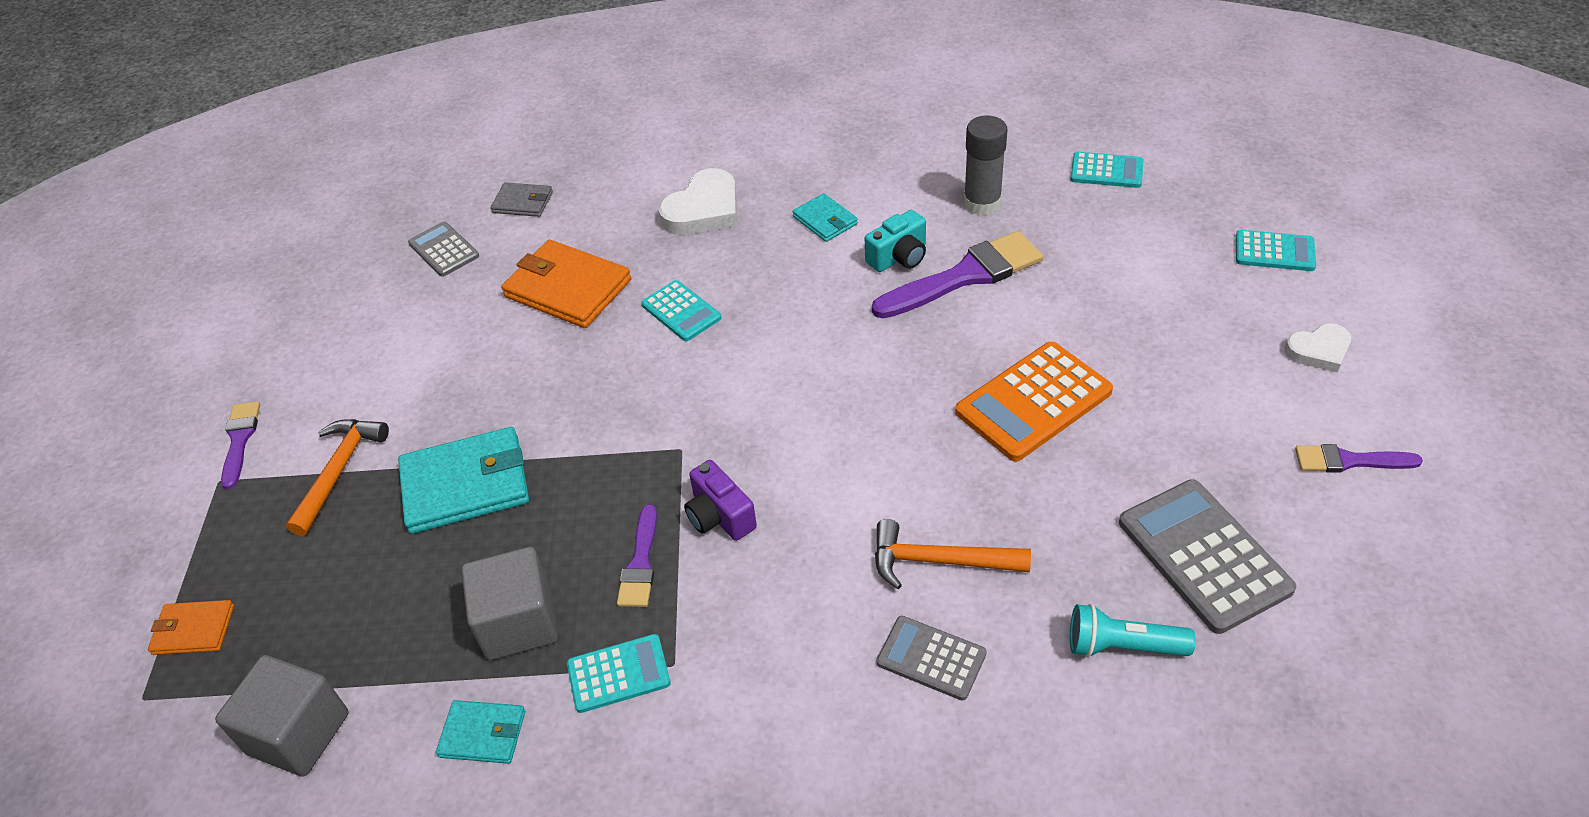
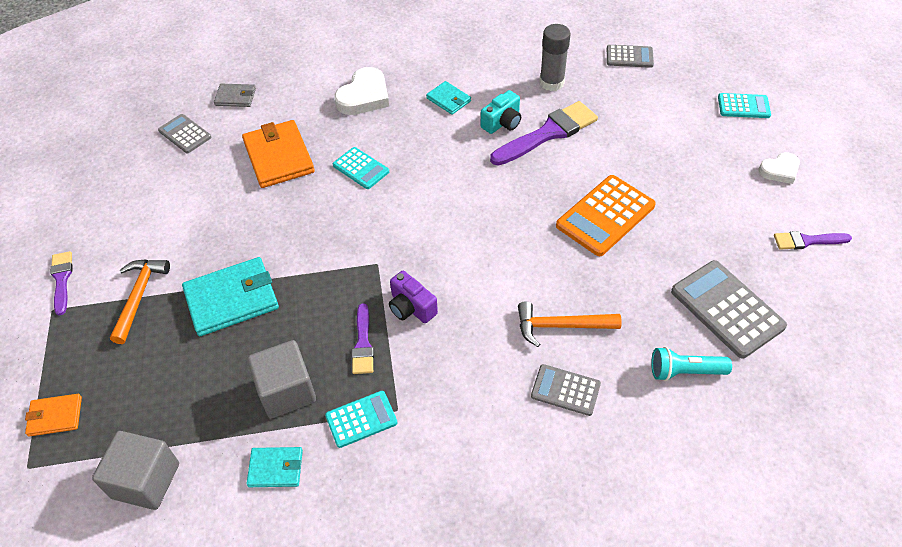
camera: 10 degrees left, 5 degrees up
orange wallet [501,240,631,328] -> orange wallet turned 45 degrees clockwise [242,120,315,188]
turquoise calculator [1070,152,1143,188] -> grey calculator [607,45,654,68]

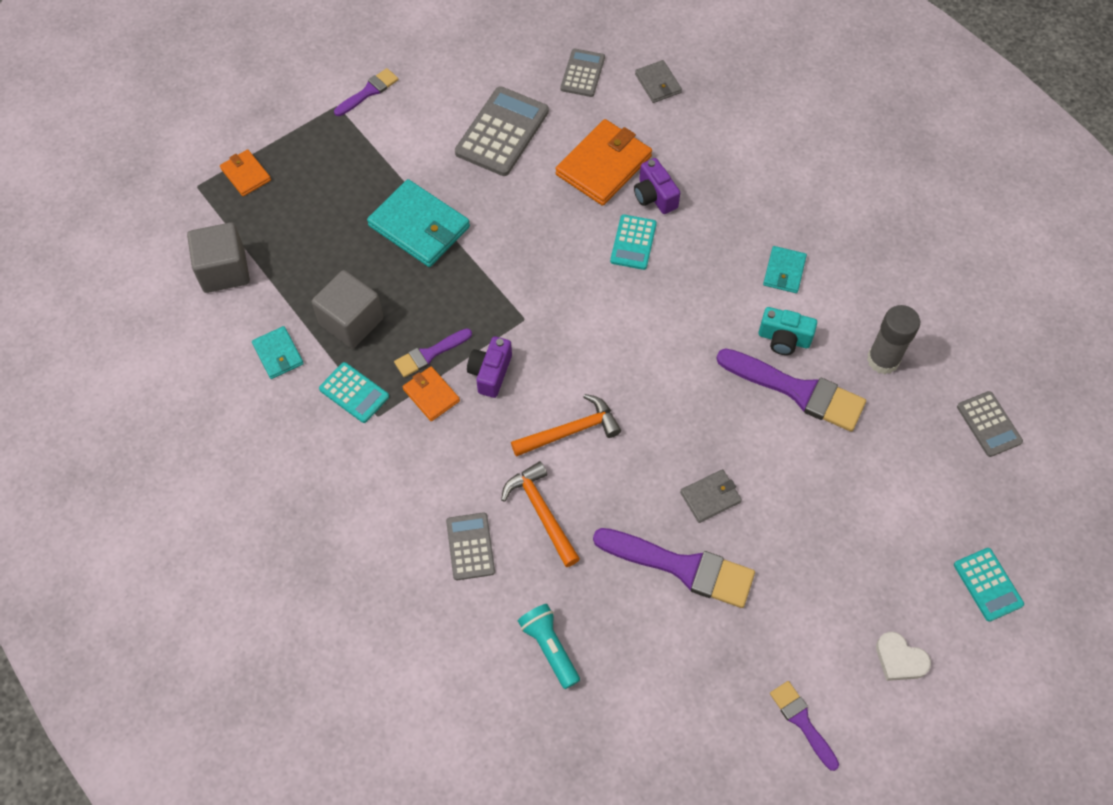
camera: 60 degrees right, 10 degrees up
orange hammer [110,259,170,344] -> orange hammer moved to [511,394,621,457]
white heart [334,67,389,115] -> none
orange calculator [556,175,656,256] -> grey wallet [680,469,742,523]
grey calculator [671,260,787,359] -> grey calculator moved to [455,86,549,176]
none -> orange wallet [403,366,460,421]
none -> purple brush [593,528,755,608]
none -> purple camera [634,158,680,214]

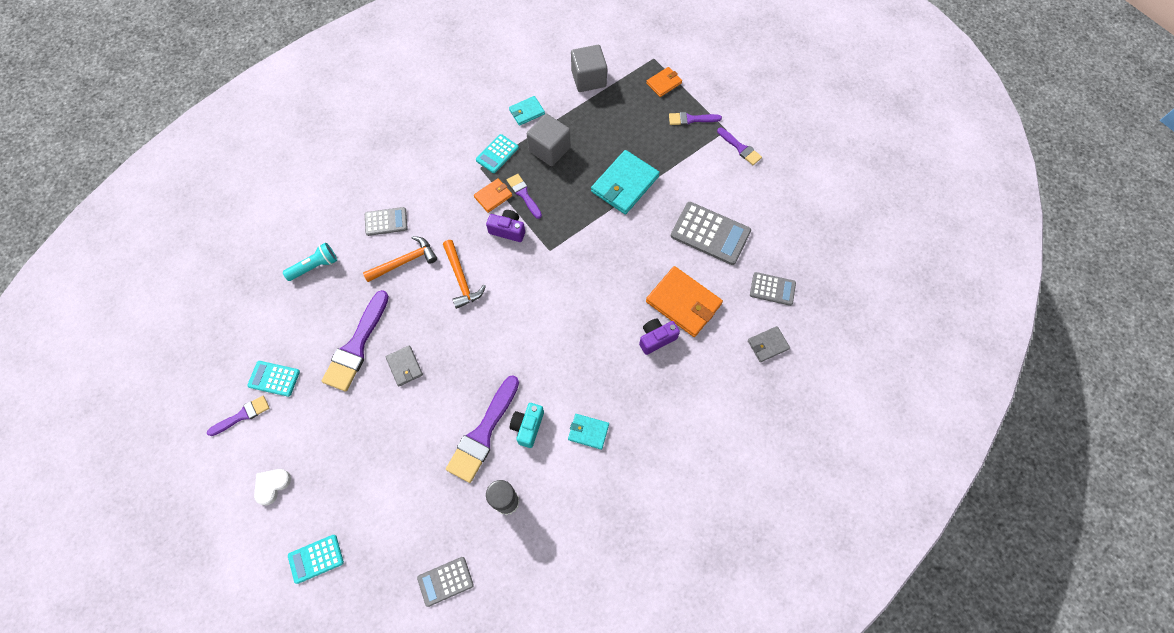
camera: 90 degrees right, 5 degrees up
turquoise calculator [610,214,657,270] -> turquoise calculator moved to [247,361,300,397]
none -> purple brush [669,112,722,125]

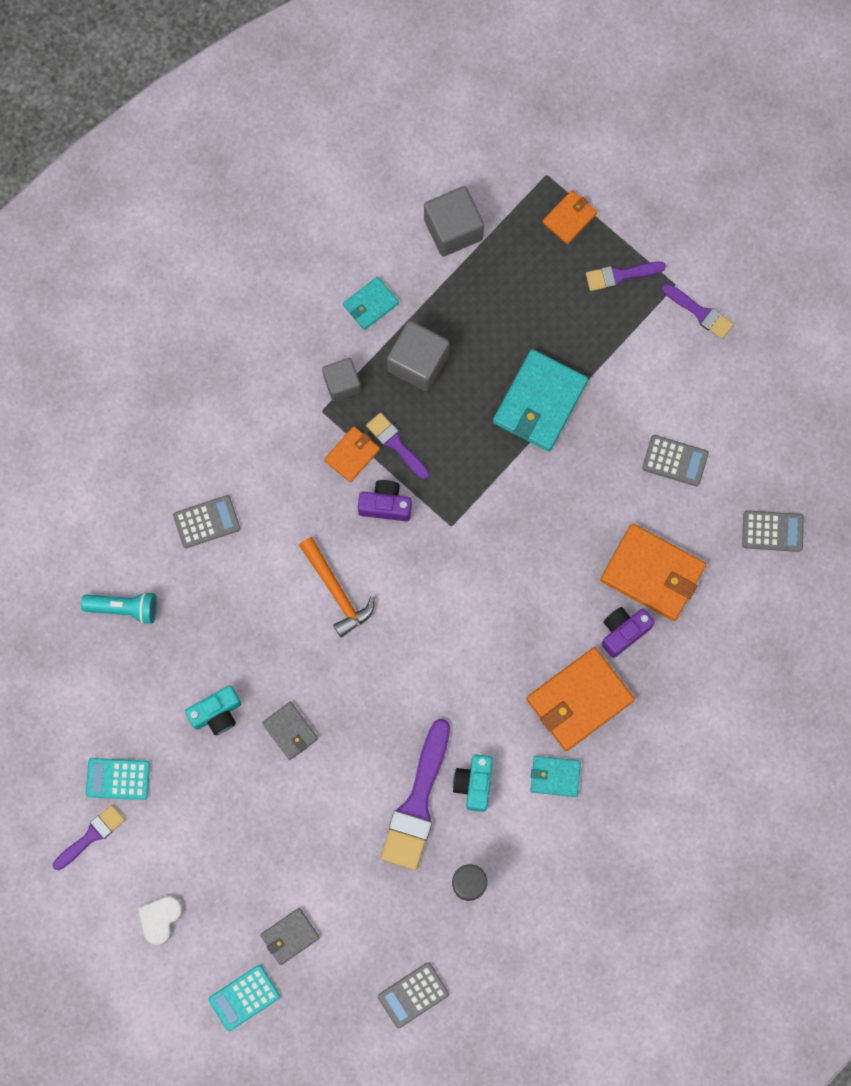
camera: 10 degrees left, 10 degrees up
turquoise flashlight [283,242,337,281] -> turquoise flashlight turned 45 degrees clockwise [81,591,157,624]
purple brush [322,290,389,391] -> turquoise camera [185,685,241,735]
orange hammer [363,236,437,282] -> none
turquoise calculator [476,134,519,173] -> grey cube [322,358,361,402]
grey calculator [671,202,751,265] -> grey calculator [642,435,709,486], size x0.59
grey wallet [748,326,790,362] -> grey wallet moved to [260,908,320,965]
none -> orange wallet [526,647,635,751]

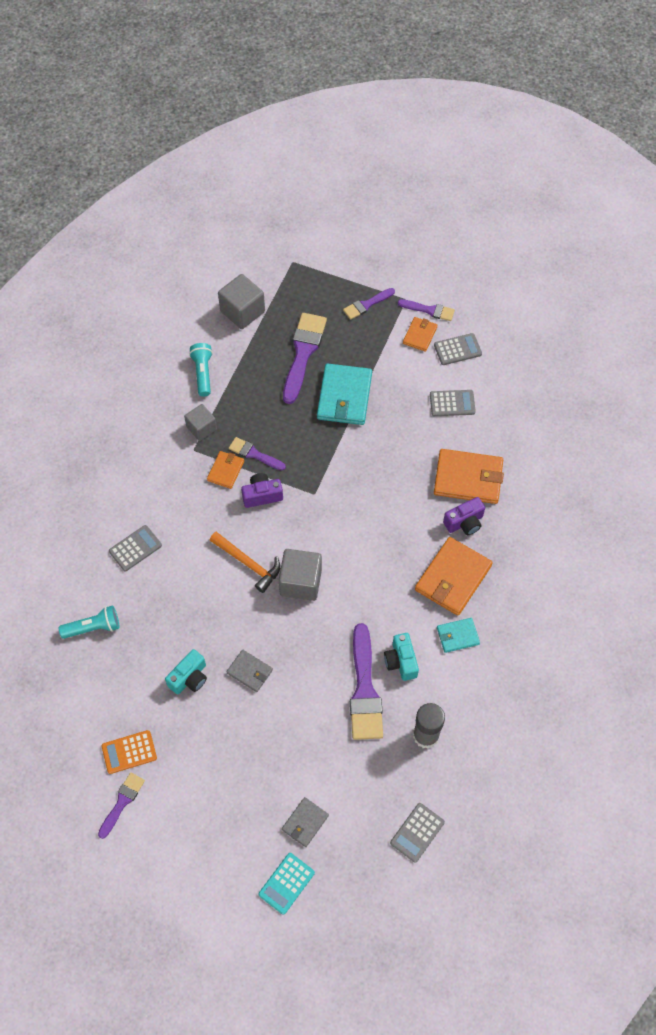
camera: 20 degrees left, 15 degrees down
turquoise calculator [86,758,150,800] -> orange calculator [101,730,157,774]
white heart [138,896,183,945] -> none
turquoise wallet [343,277,399,330] -> turquoise flashlight [189,343,213,397]
grey cube [387,321,450,391] -> grey cube moved to [279,549,322,601]
orange wallet [542,190,597,244] -> orange wallet moved to [403,317,437,352]
purple camera [602,607,655,658] -> purple camera turned 150 degrees counterclockwise [443,497,485,535]
grey calculator [742,510,804,552] -> grey calculator moved to [434,333,482,365]
none -> purple brush [283,313,327,404]

